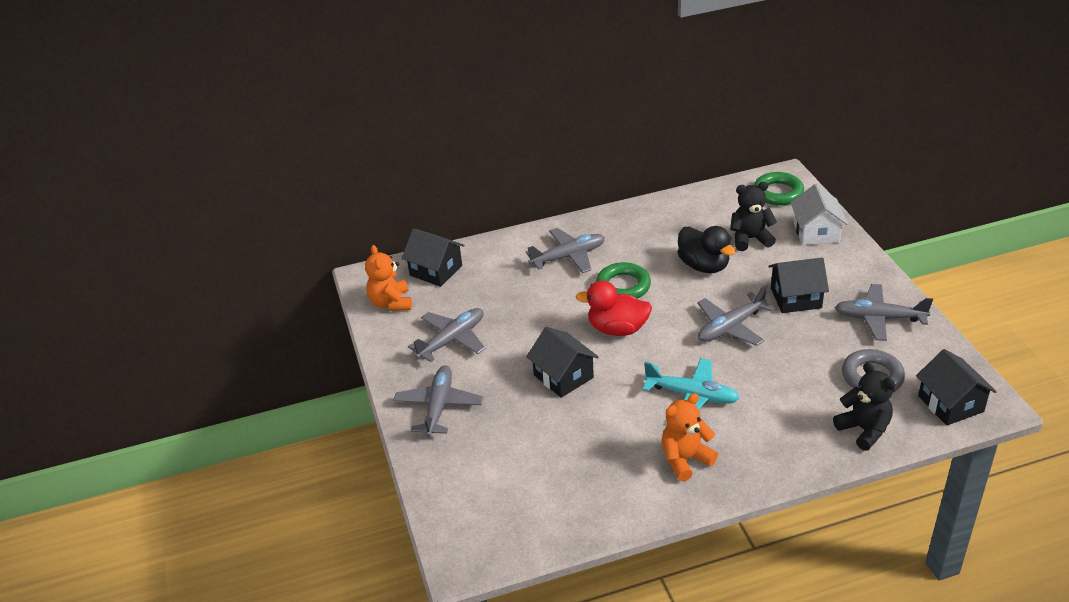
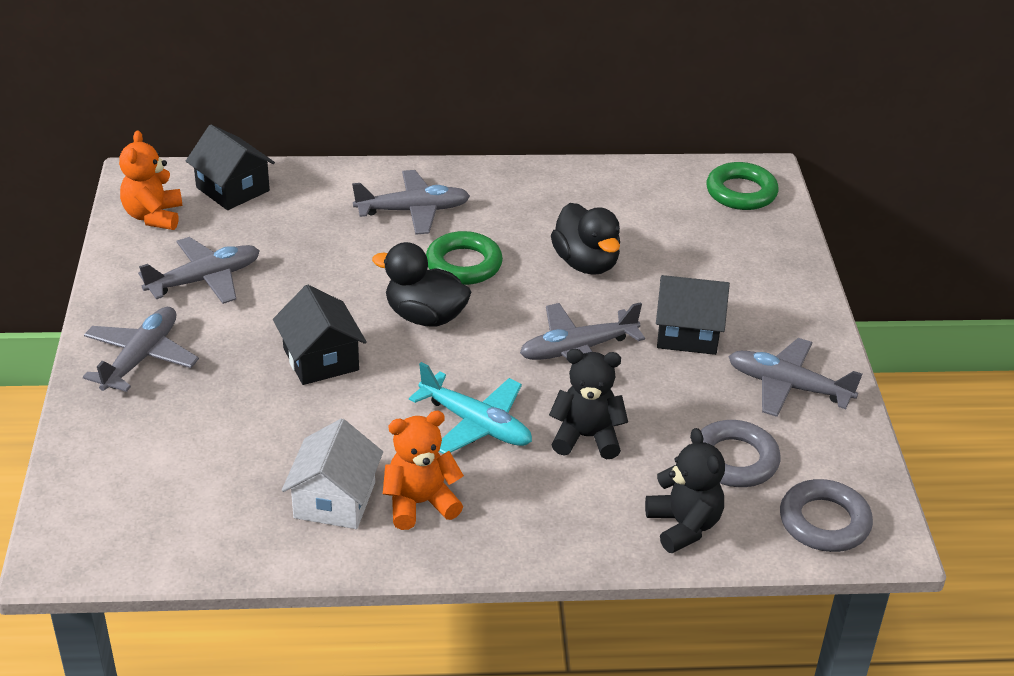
camera: 10 degrees right, 0 degrees up
red duck [576,281,652,336] -> black duck [372,242,471,327]
black teddy bear [730,182,777,251] -> black teddy bear moved to [549,349,628,459]
white house [791,184,848,245] -> white house moved to [282,418,383,529]
black house [916,349,997,426] -> grey ring [780,479,873,552]

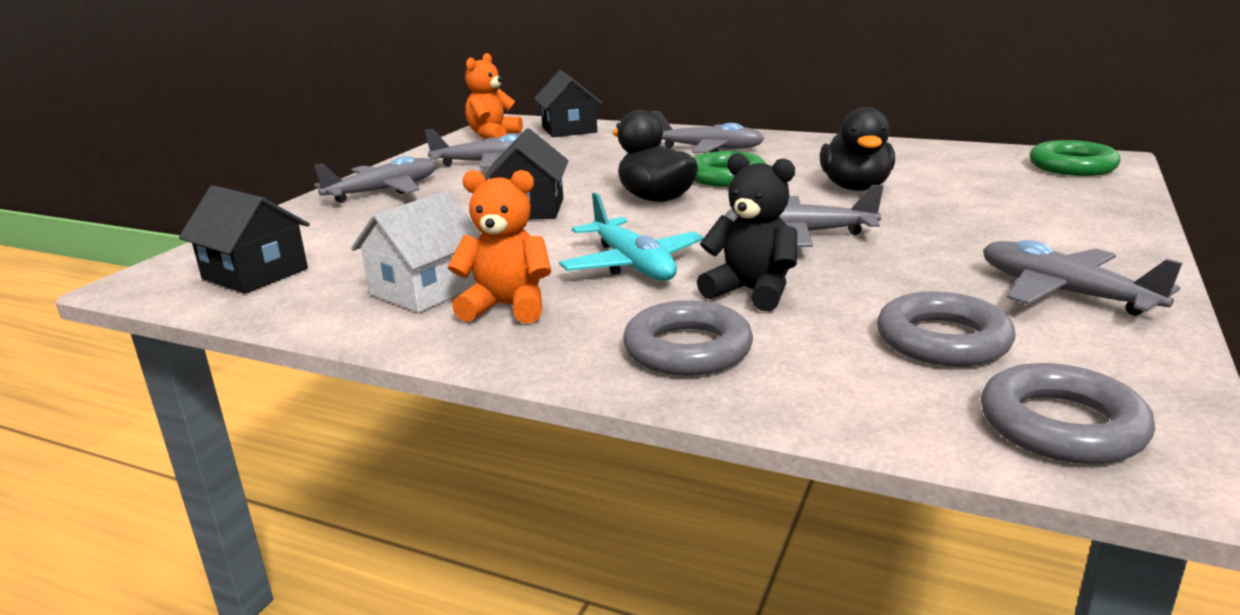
camera: 30 degrees right, 15 degrees down
black teddy bear [645,428,725,553] -> none
black house [656,275,730,355] -> black house moved to [179,185,310,294]
none -> grey ring [623,300,753,376]

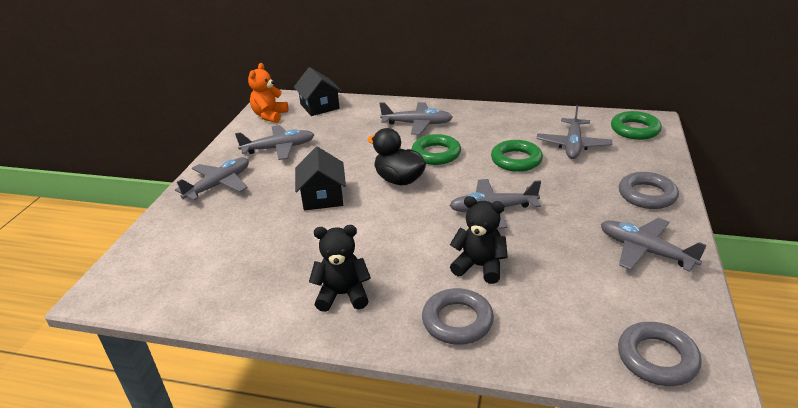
camera: 10 degrees left, 10 degrees up
black house [179,185,310,294] -> none
white house [351,190,481,313] -> none
orange teddy bear [448,170,551,324] -> black teddy bear [309,225,371,312]
turquoise plane [559,193,704,281] -> none
black duck [820,107,895,191] -> green ring [491,140,543,172]
grey ring [877,292,1016,366] -> grey ring moved to [619,172,679,209]
none -> grey plane [536,105,612,159]

